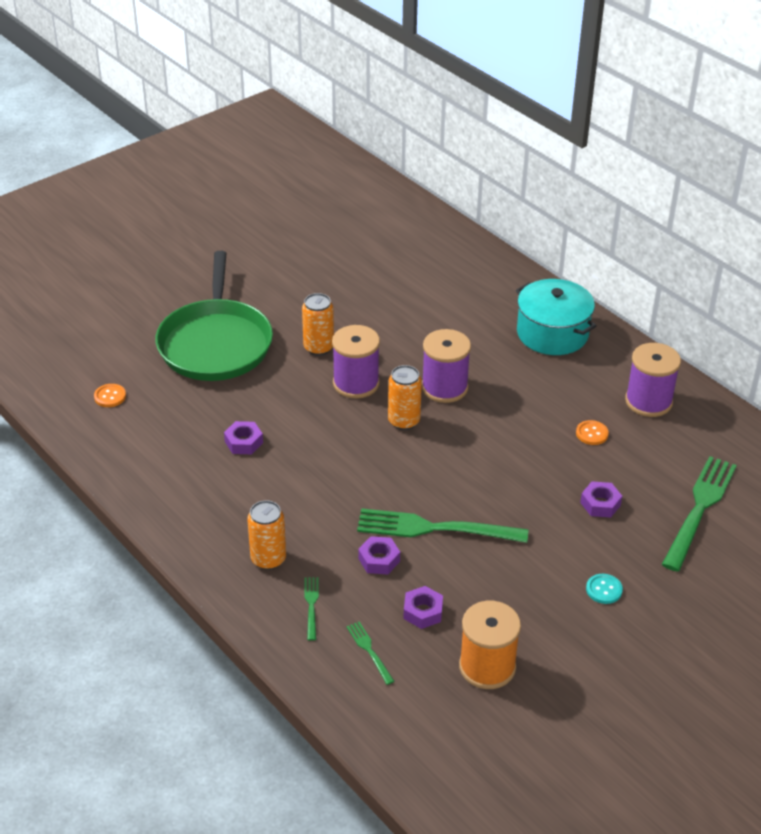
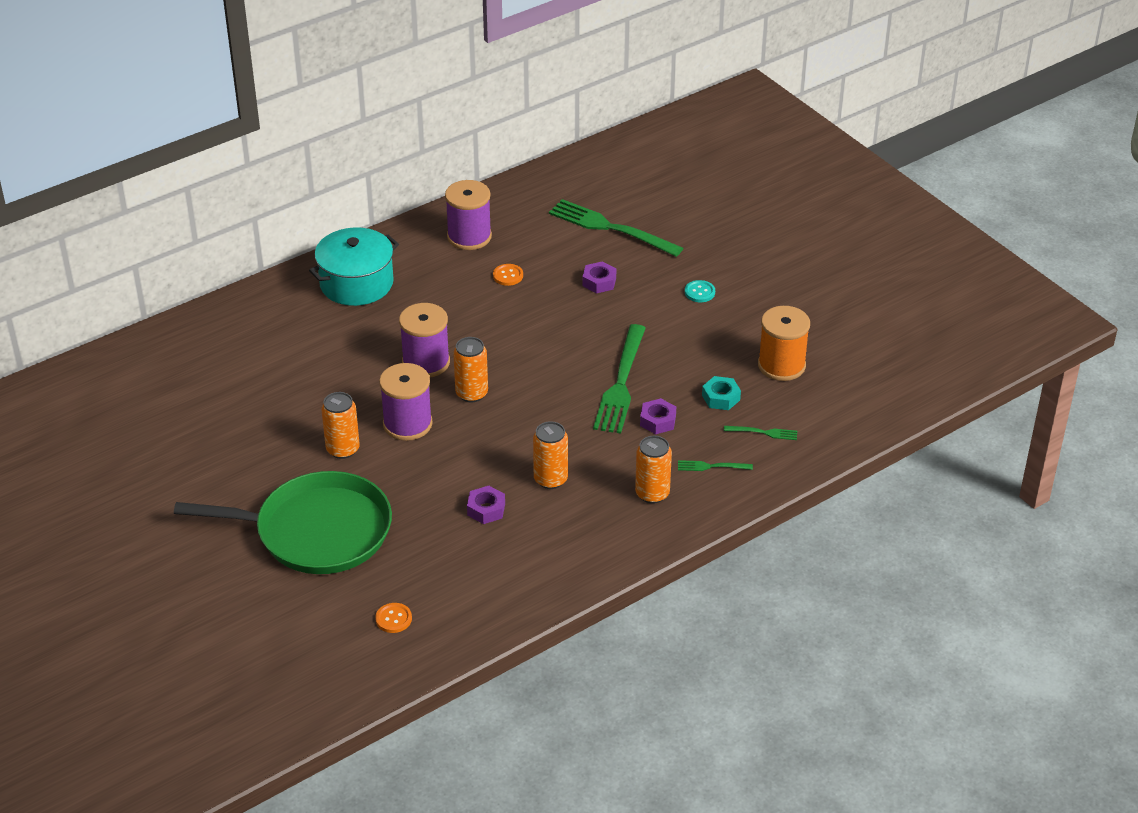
camera: 85 degrees left, 0 degrees up
green fork [347,622,394,685] -> green fork turned 150 degrees counterclockwise [724,426,797,440]
purple nut [403,586,443,629] -> turquoise nut [702,376,741,410]
none -> orange can [533,421,568,489]

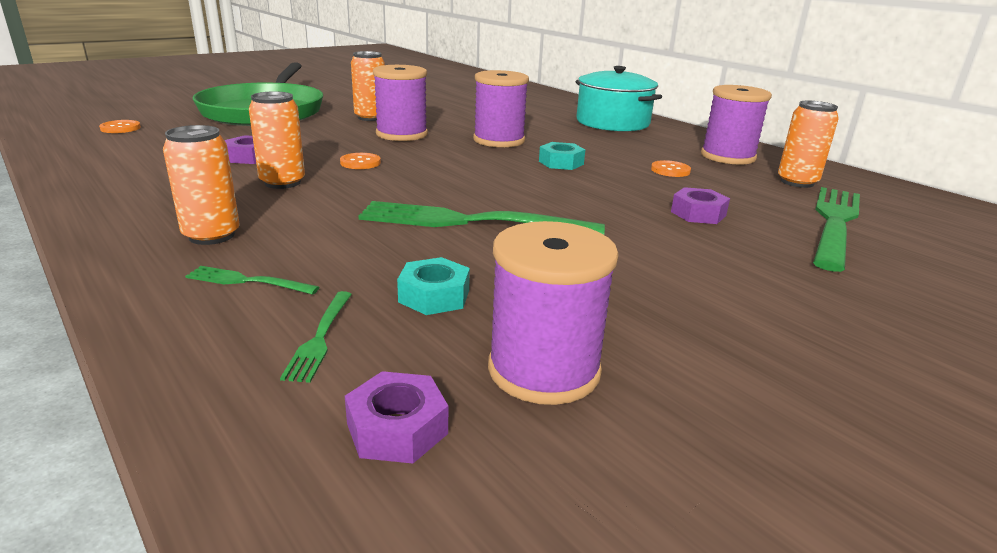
camera: 85 degrees right, 15 degrees down
orange can [453,337,488,402] -> orange can moved to [778,101,839,188]
purple nut [640,398,676,434] -> purple nut moved to [345,371,448,463]
green fork [678,460,753,471] -> green fork turned 75 degrees counterclockwise [185,266,319,295]
turquoise button [685,280,715,302] -> none
orange spool [758,306,810,381] -> purple spool [488,221,619,405]
none -> orange button [340,153,381,169]
none -> turquoise nut [539,142,585,170]

